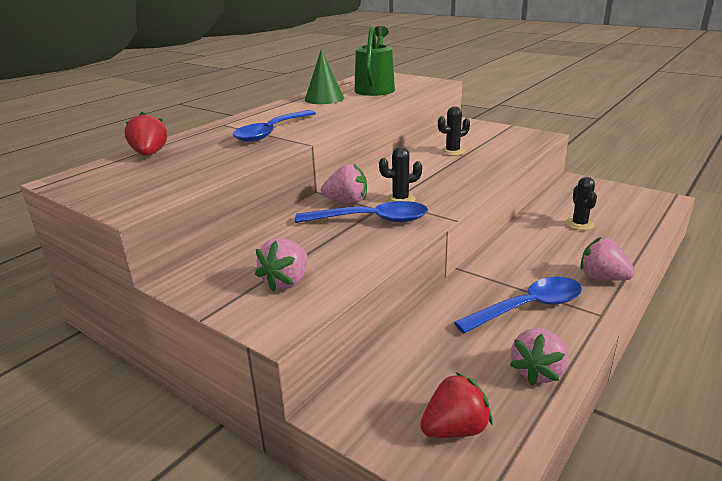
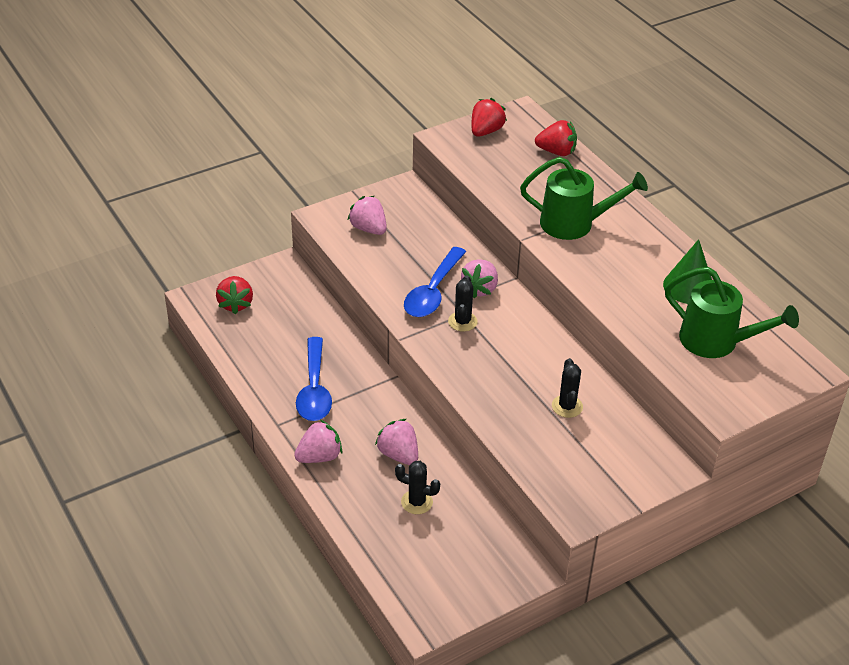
camera: 110 degrees right, 15 degrees up
blue spoon [233,110,316,142] -> green watering can [520,157,648,240]
pink strawberry [510,328,568,385] -> pink strawberry moved to [375,419,418,465]
none -> red strawberry [471,98,507,137]

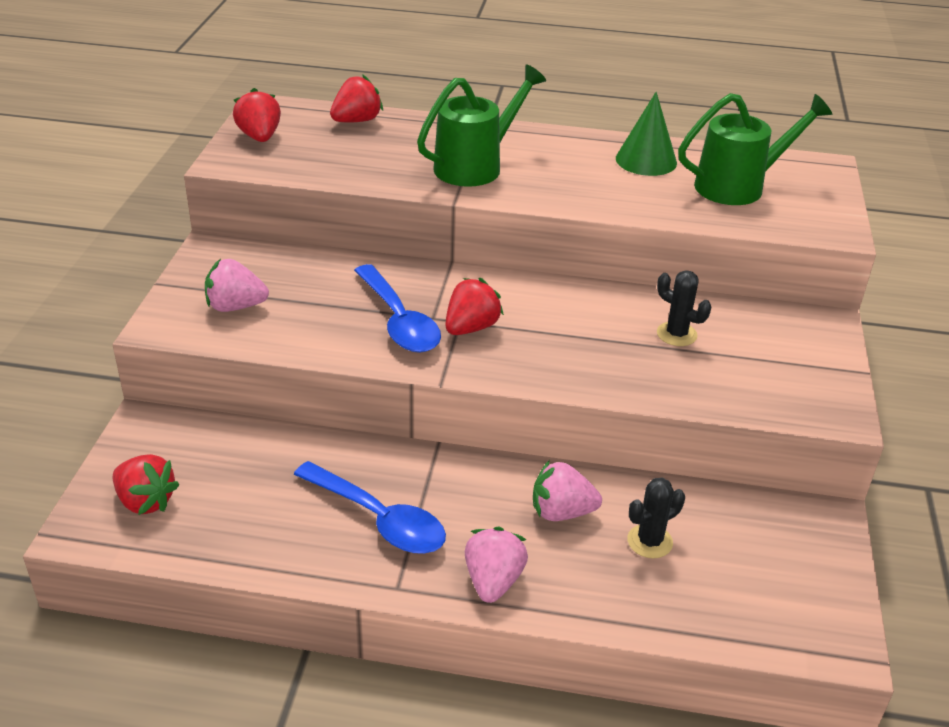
camera: 50 degrees left, 5 degrees down
black cactus [448,275,478,332] -> red strawberry [445,278,504,335]
pink strawberry [461,259,498,298] -> none

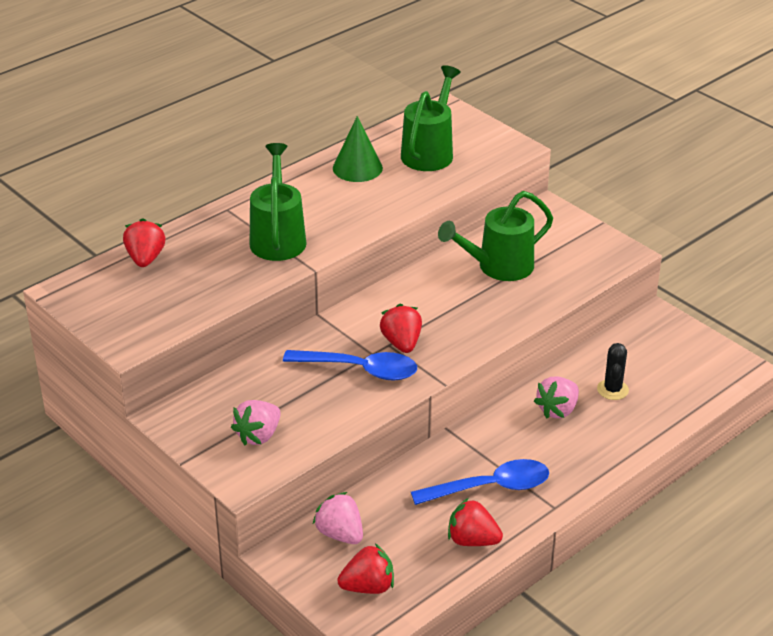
camera: 50 degrees left, 0 degrees up
red strawberry [233,88,281,142] -> red strawberry moved to [448,498,503,546]
pink strawberry [465,527,528,603] -> pink strawberry moved to [312,492,363,544]
black cactus [657,270,711,346] -> green watering can [438,191,553,281]

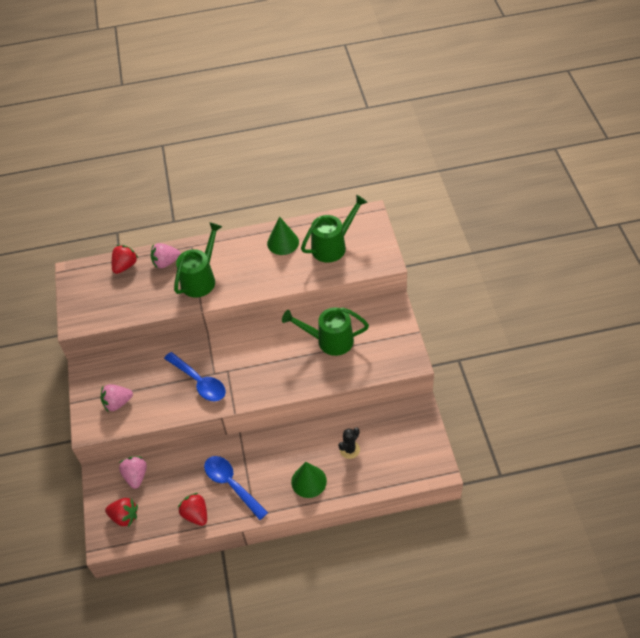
camera: 35 degrees right, 15 degrees up
red strawberry [380,304,422,353] -> none
blue spoon [411,459,549,505] -> blue spoon turned 150 degrees counterclockwise [204,456,268,520]
pink strawberry [534,377,579,419] -> pink strawberry moved to [151,243,181,268]
none -> green cone [291,462,327,498]

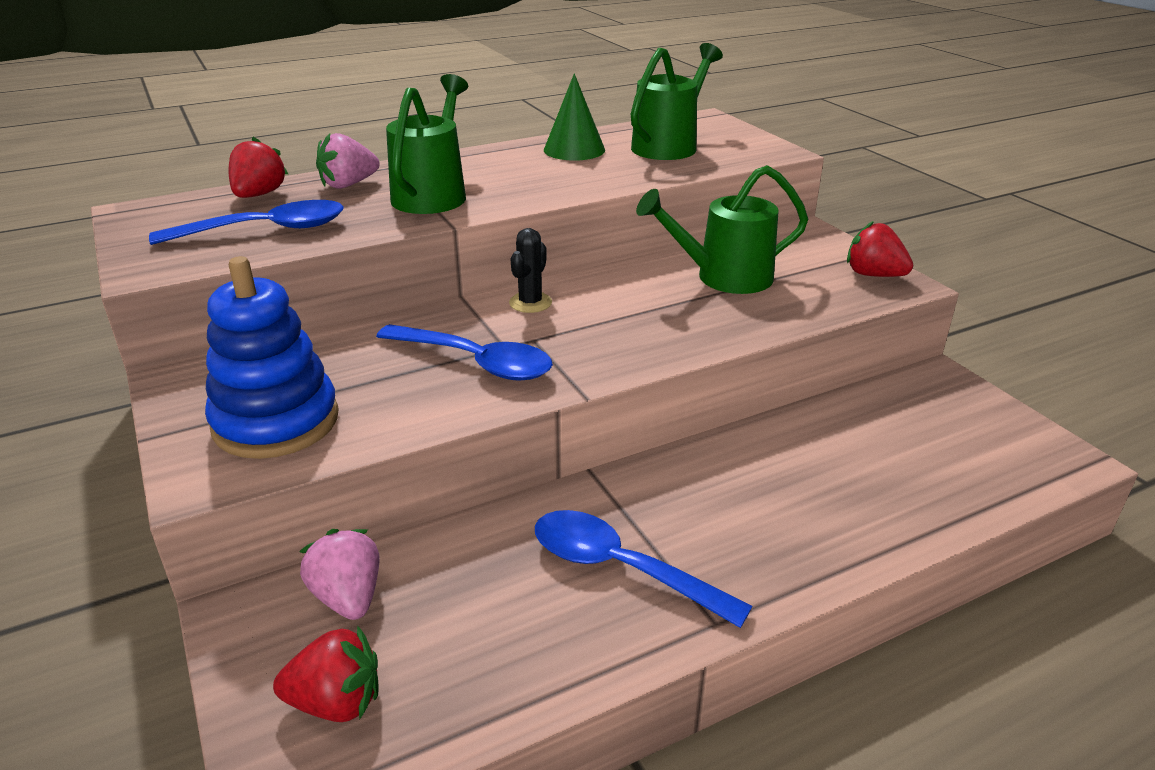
camera: 20 degrees left, 20 degrees down
pink strawberry [101,384,133,412] -> blue stacking toy [205,256,339,459]
red strawberry [178,493,207,526] -> red strawberry moved to [847,221,913,277]
green cone [291,462,327,498] -> none
black cactus [338,428,360,459] -> black cactus moved to [509,228,552,313]
none -> blue spoon [149,200,344,245]

